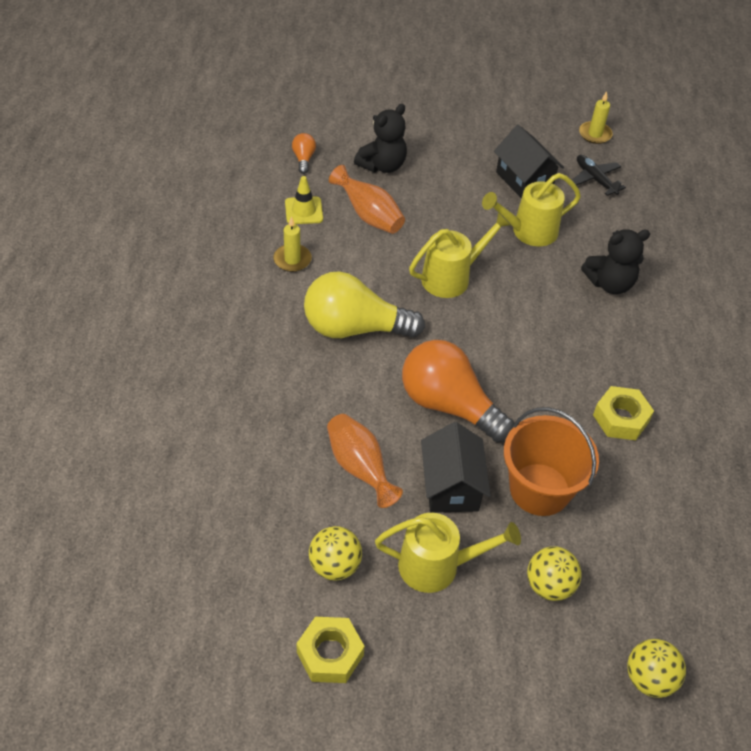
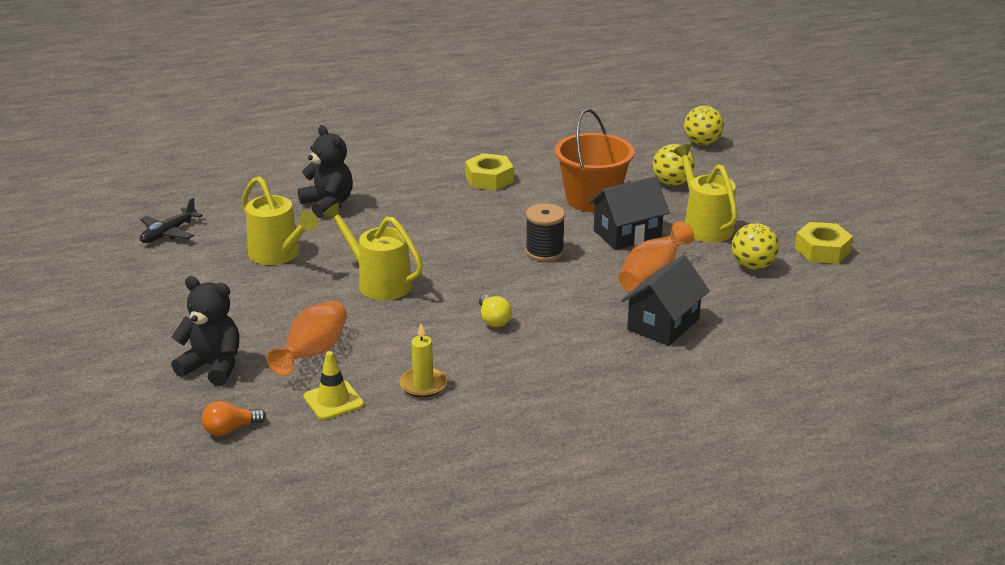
camera: 110 degrees left, 20 degrees down
yellow light bulb [304,271,425,338] -> yellow light bulb [479,295,512,327], size x0.42
orange light bulb [402,340,514,442] -> black spool [526,203,565,261]
black house [494,125,564,198] -> black house moved to [621,255,710,346]
yellow candle [579,91,613,144] -> none

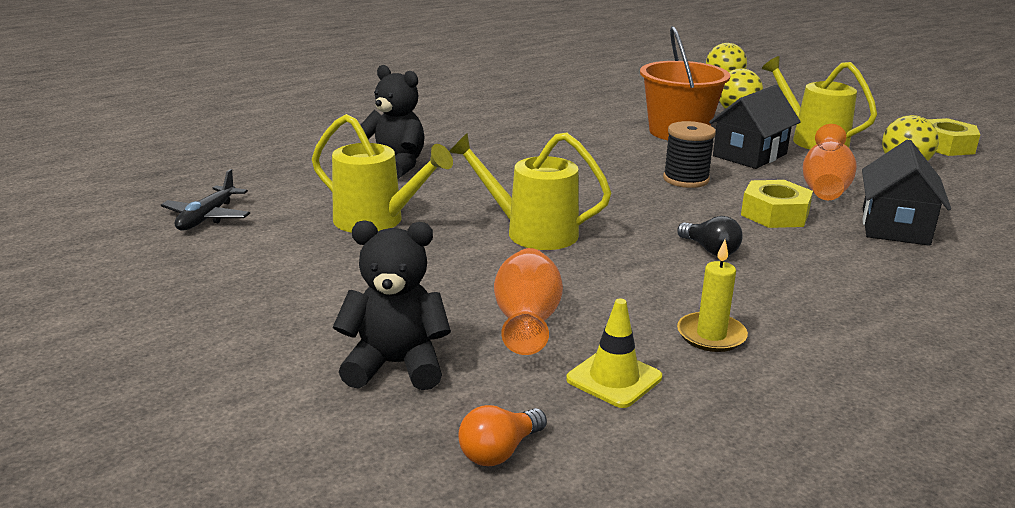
camera: 20 degrees left, 5 degrees down
yellow nut [465,153,514,190] -> yellow nut moved to [741,180,813,228]
yellow light bulb [479,295,512,327] -> black light bulb [677,216,743,256]

